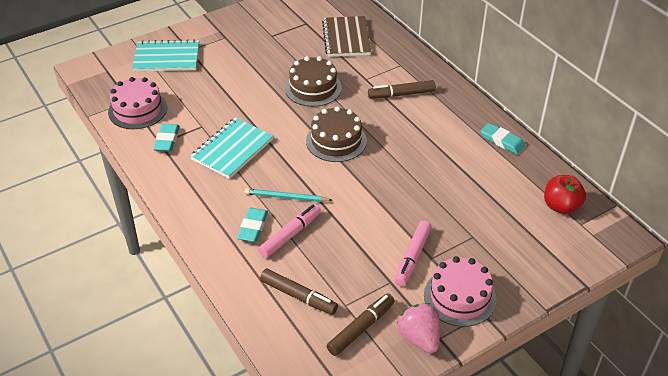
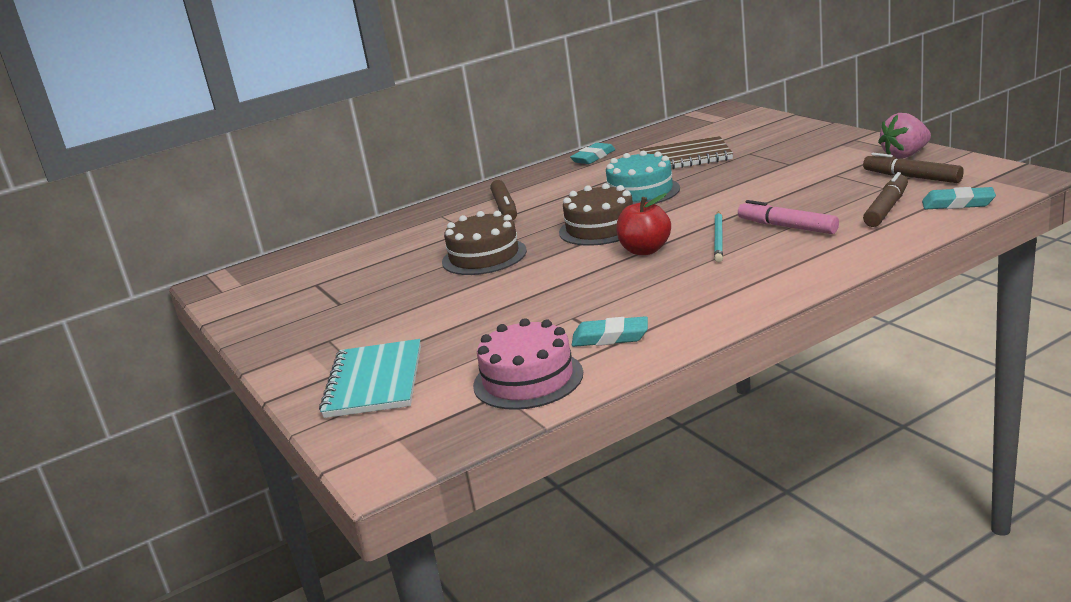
camera: 85 degrees left, 20 degrees down
turquoise notebook [190,118,273,179] -> none
turquoise eraser [237,208,268,242] -> turquoise eraser moved to [922,187,996,209]
brown notebook [322,16,372,57] -> brown notebook moved to [639,136,733,169]
pink marker [395,220,432,286] -> none
pink cake [424,256,497,327] -> none
red apple [544,175,586,214] -> red apple moved to [616,193,671,255]
none -> turquoise cake [606,151,680,204]

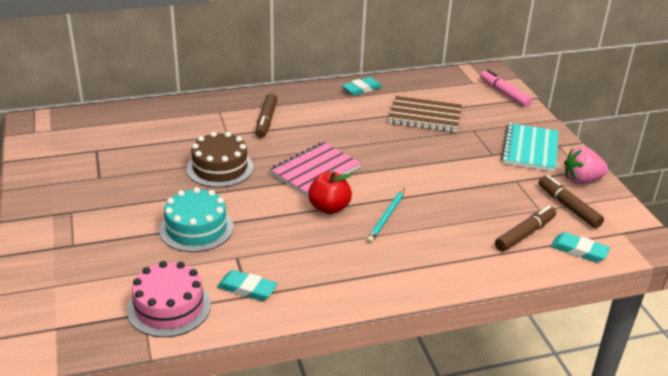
camera: 10 degrees right, 10 degrees up
turquoise notebook [319,339,421,418] -> turquoise notebook moved to [501,123,559,172]
brown cake [559,183,633,246] -> pink notebook [270,142,361,196]
turquoise cake [606,151,680,204] -> turquoise cake moved to [159,187,233,252]
pink marker [738,200,839,234] -> pink marker moved to [480,70,532,107]

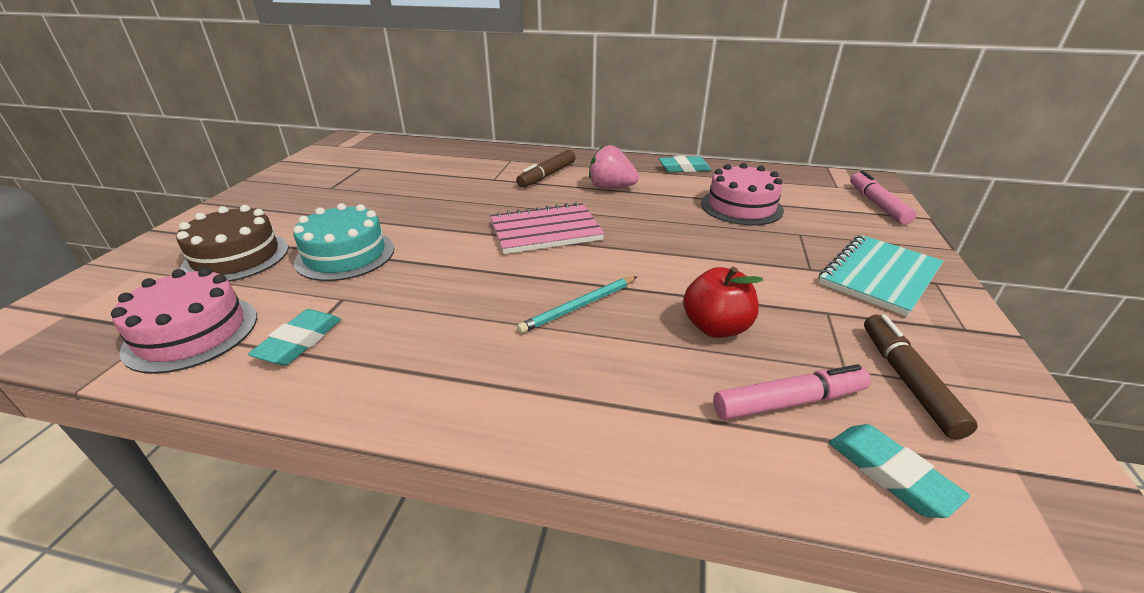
camera: 30 degrees right, 0 degrees up
brown cake [187,132,253,188] -> brown cake moved to [176,205,289,282]
turquoise eraser [217,270,278,301] -> turquoise eraser turned 60 degrees clockwise [248,309,341,365]
red apple [308,171,352,214] -> red apple moved to [683,267,764,338]
brown notebook [389,96,462,132] -> pink cake [701,163,784,226]
brown marker [495,206,556,252] -> pink marker [713,364,871,420]
pink strawberry [564,146,608,184] -> pink strawberry moved to [589,145,639,189]

